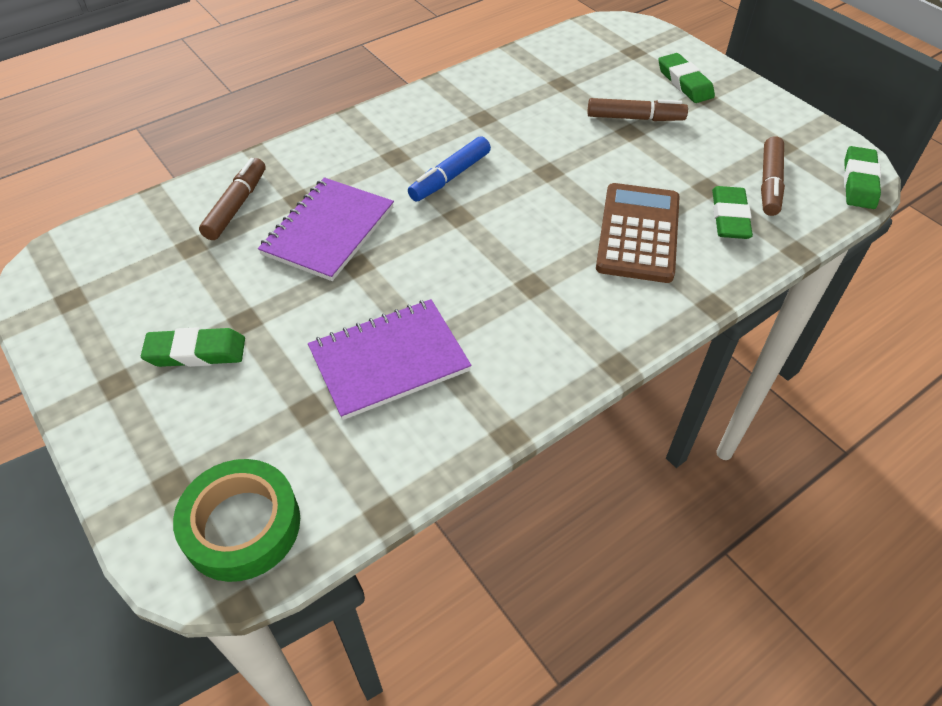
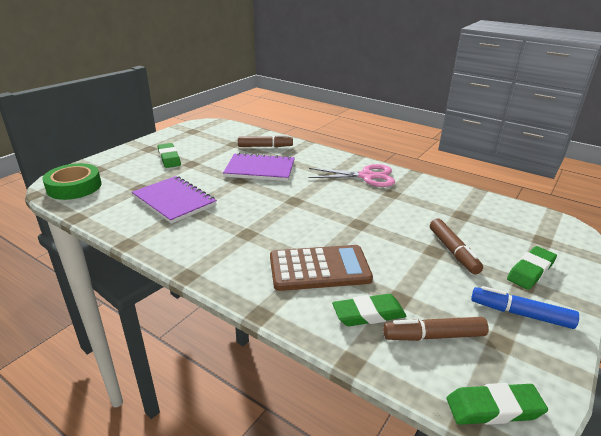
camera: 70 degrees right, 20 degrees down
blue marker [408,136,491,202] -> blue marker moved to [471,286,579,329]
none -> pink scissors [308,164,395,187]

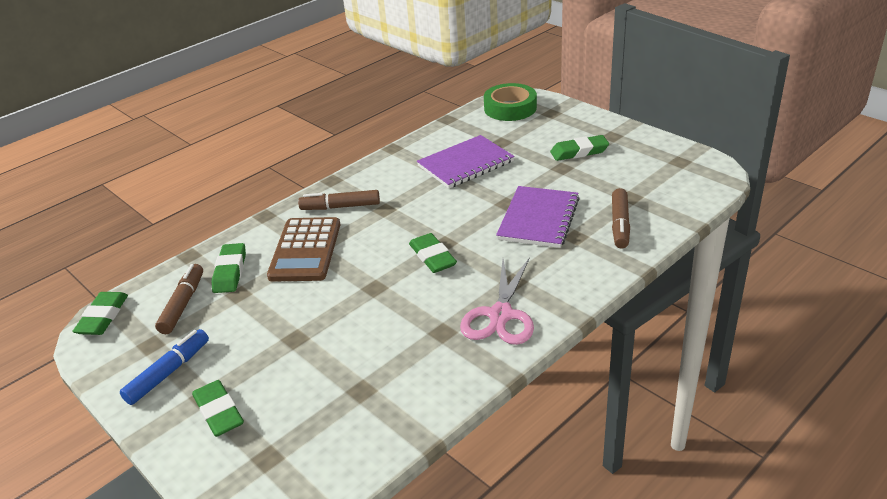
camera: 105 degrees right, 5 degrees up
brown marker [430,219,483,274] -> brown marker moved to [298,190,380,210]
none -> green eraser [409,233,457,273]

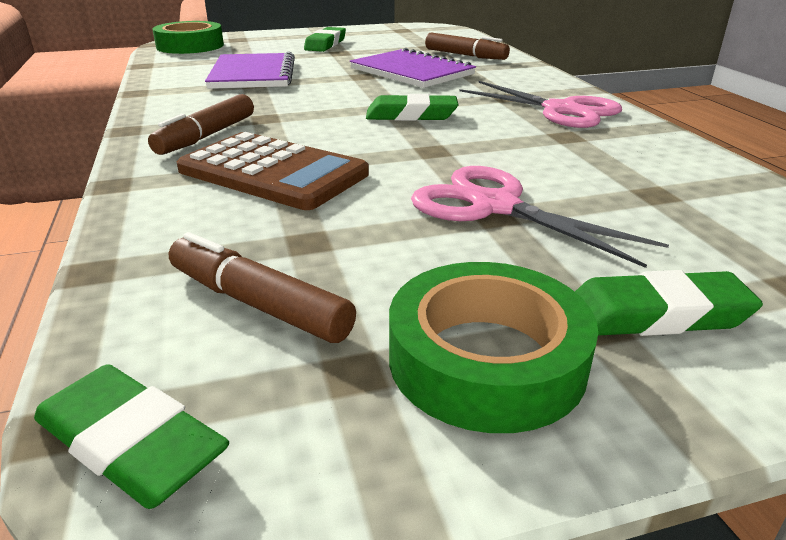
camera: 65 degrees left, 5 degrees down
blue marker [120,329,209,405] -> green tape [389,262,598,433]
green eraser [211,243,246,293] -> none
none -> pink scissors [411,166,669,268]

